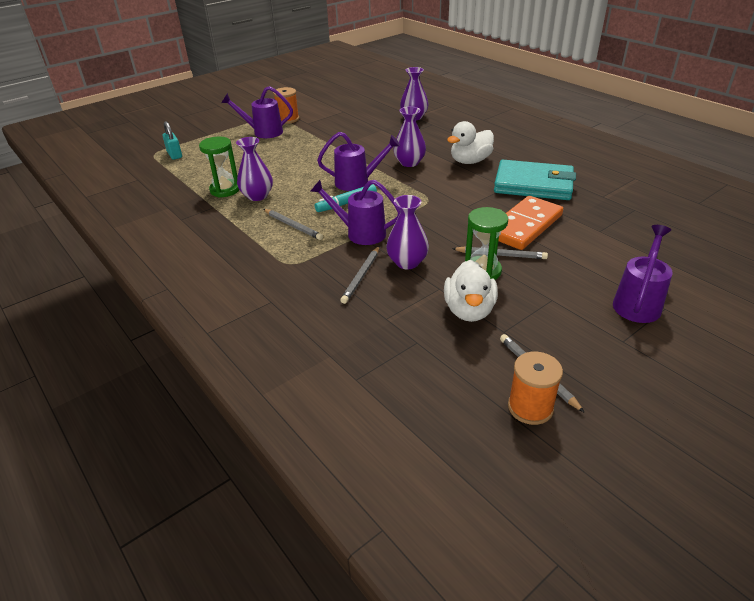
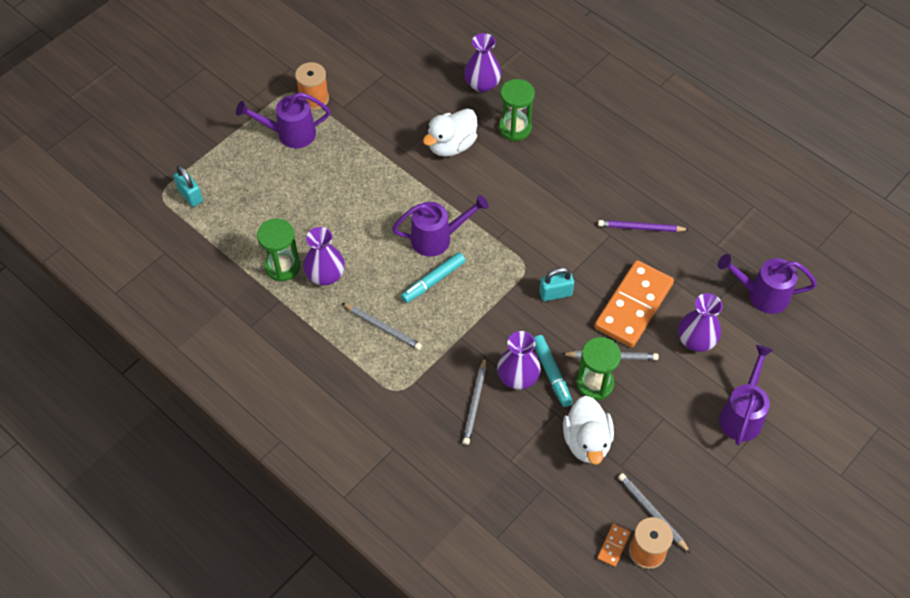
camera: 10 degrees left, 20 degrees up
purple watering can [310,180,401,245] -> purple watering can moved to [718,254,817,314]
purple vase [393,107,426,167] -> purple vase moved to [678,293,722,352]
white duck [447,121,494,164] -> white duck moved to [423,108,477,157]
turquoise wallet [494,160,576,200] -> purple pencil [598,220,690,232]
none -> green hourglass [499,79,535,141]
none -> turquoise marker [534,335,573,407]
none -> turquoise padlock [539,267,574,301]
none -> orange domino [597,524,631,567]

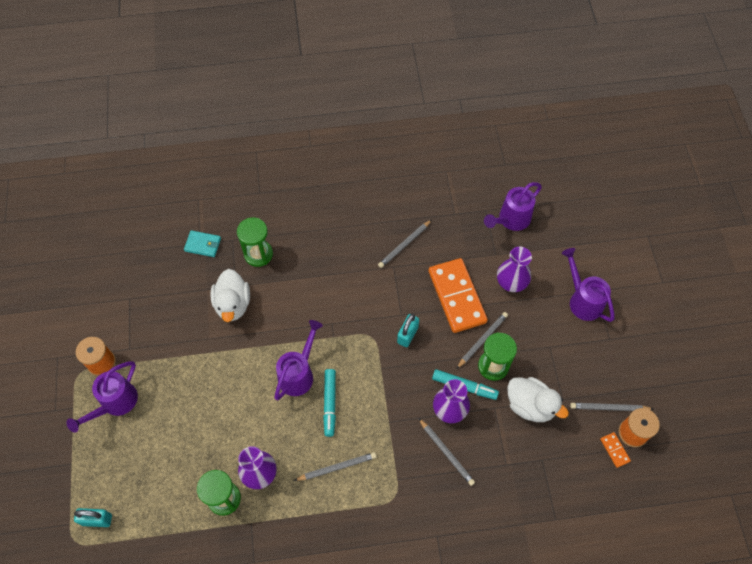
camera: 50 degrees left, 5 degrees up
purple vase [464,33,502,92] -> turquoise wallet [184,230,221,257]
purple pencil [598,220,690,232] -> grey pencil [378,220,432,268]

